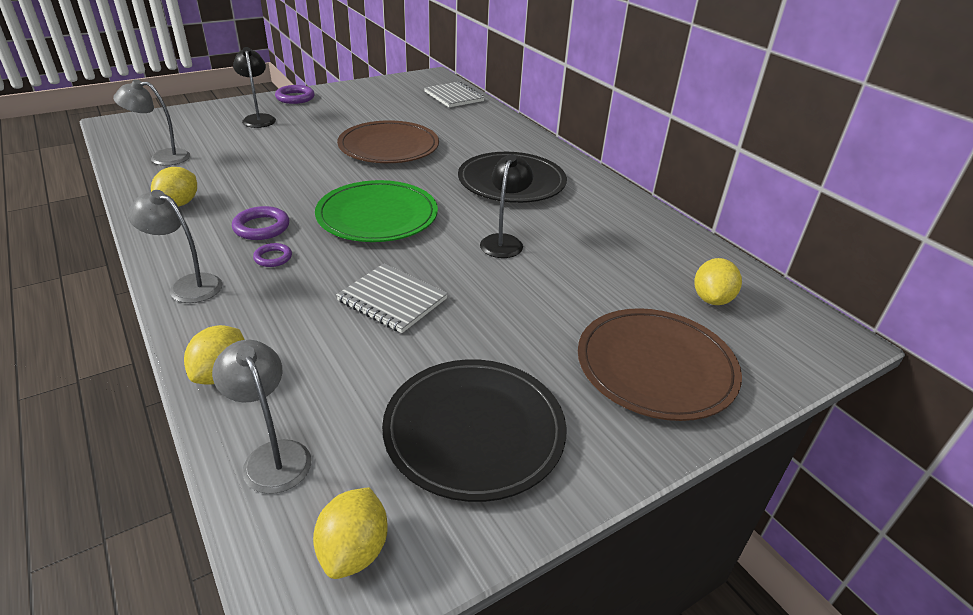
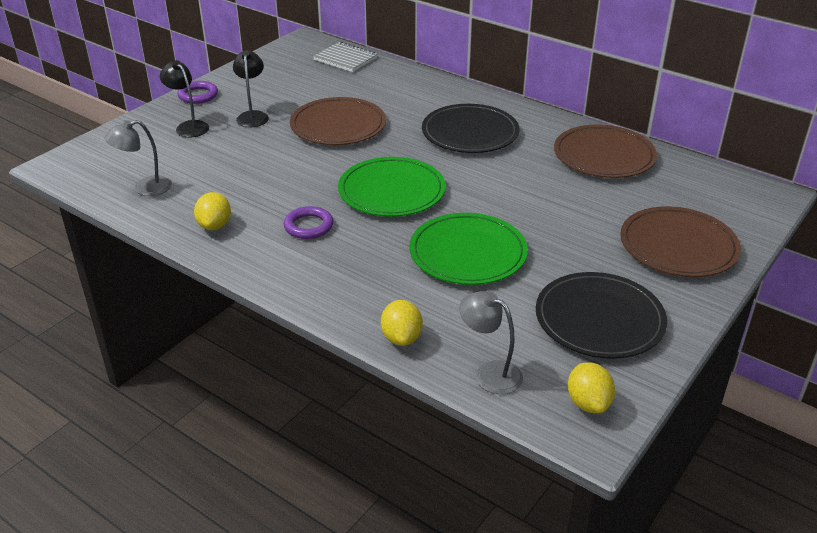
camera: 20 degrees left, 0 degrees up
grey lamp [128,190,222,303] -> none
purple ring [253,243,292,267] -> none
grey notebook [336,264,448,333] -> green plate [409,213,528,285]
black lamp [480,154,533,258] -> black lamp moved to [233,50,269,127]
yellow lemon [694,258,742,305] -> none
none -> brown plate [554,125,657,178]

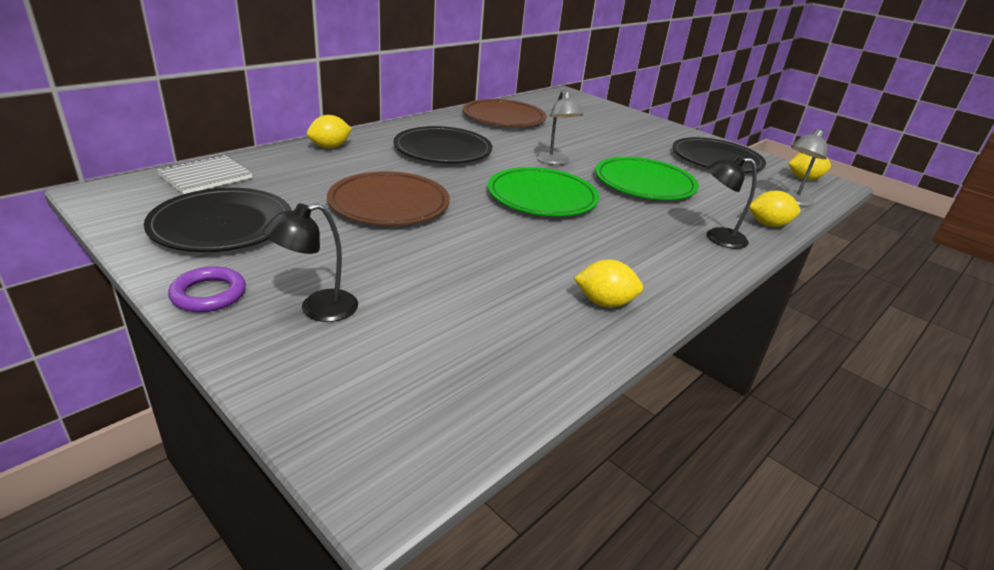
camera: 85 degrees left, 5 degrees down
grey lamp [104,120,172,196] -> grey lamp moved to [536,90,583,165]
black lamp [233,50,269,127] -> black lamp moved to [707,155,757,249]
purple ring [284,206,333,239] -> none
brown plate [620,206,741,277] -> none
none -> black plate [144,188,292,252]
none -> yellow lemon [307,115,352,148]

